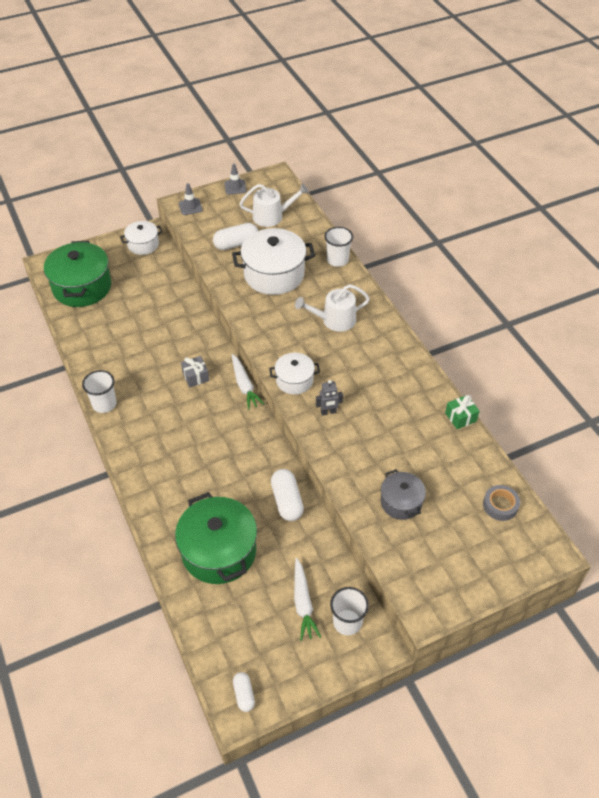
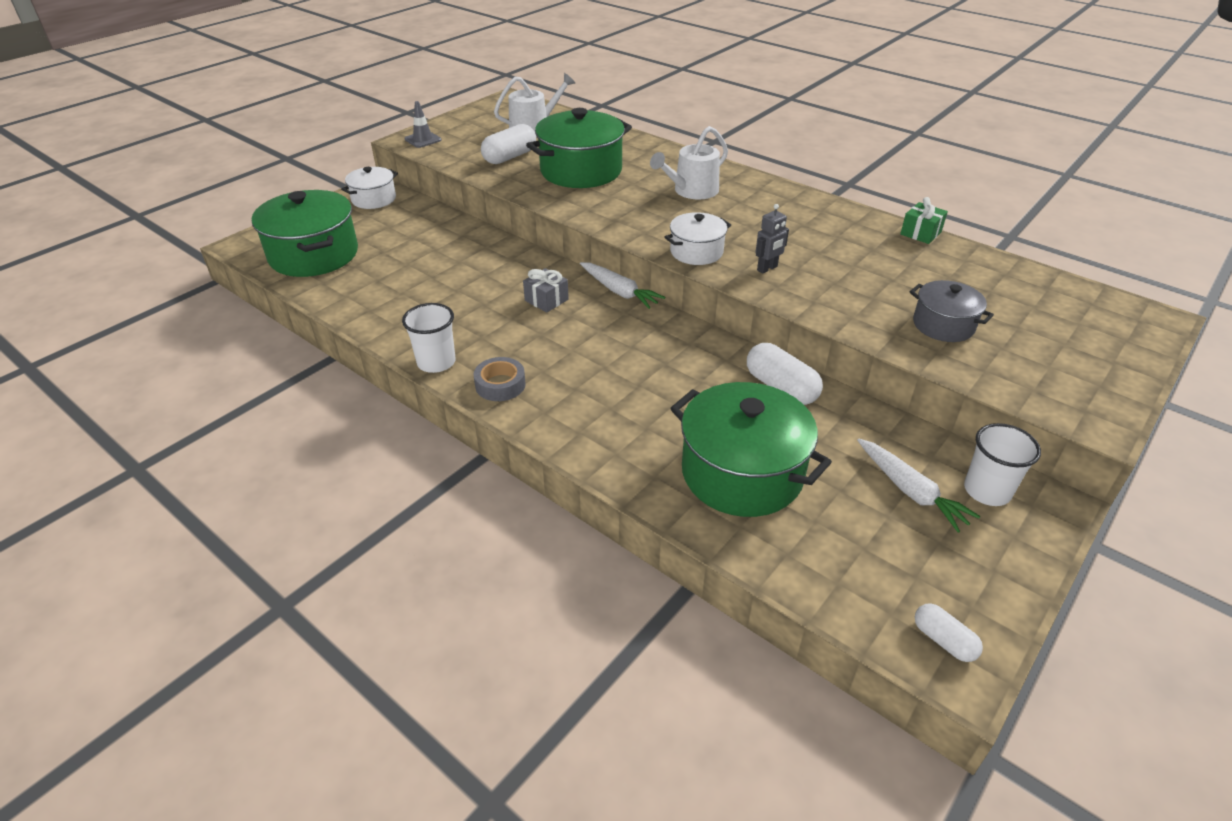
camera: 25 degrees left, 10 degrees down
grey traffic cone [224,164,246,195] -> none
white pot [232,228,315,295] -> green pot [526,108,632,188]
white cup [324,227,353,267] -> none
grey tape [483,485,520,521] -> grey tape moved to [474,357,526,401]

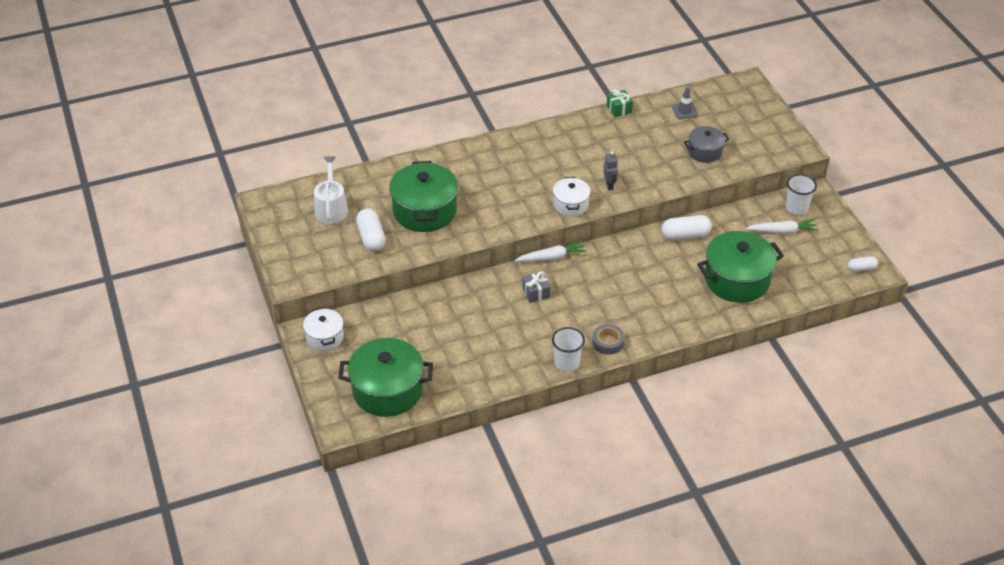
camera: 60 degrees left, 5 degrees up
grey traffic cone [404,101,442,148] -> grey traffic cone moved to [672,87,698,119]
white watering can [650,126,728,200] -> none

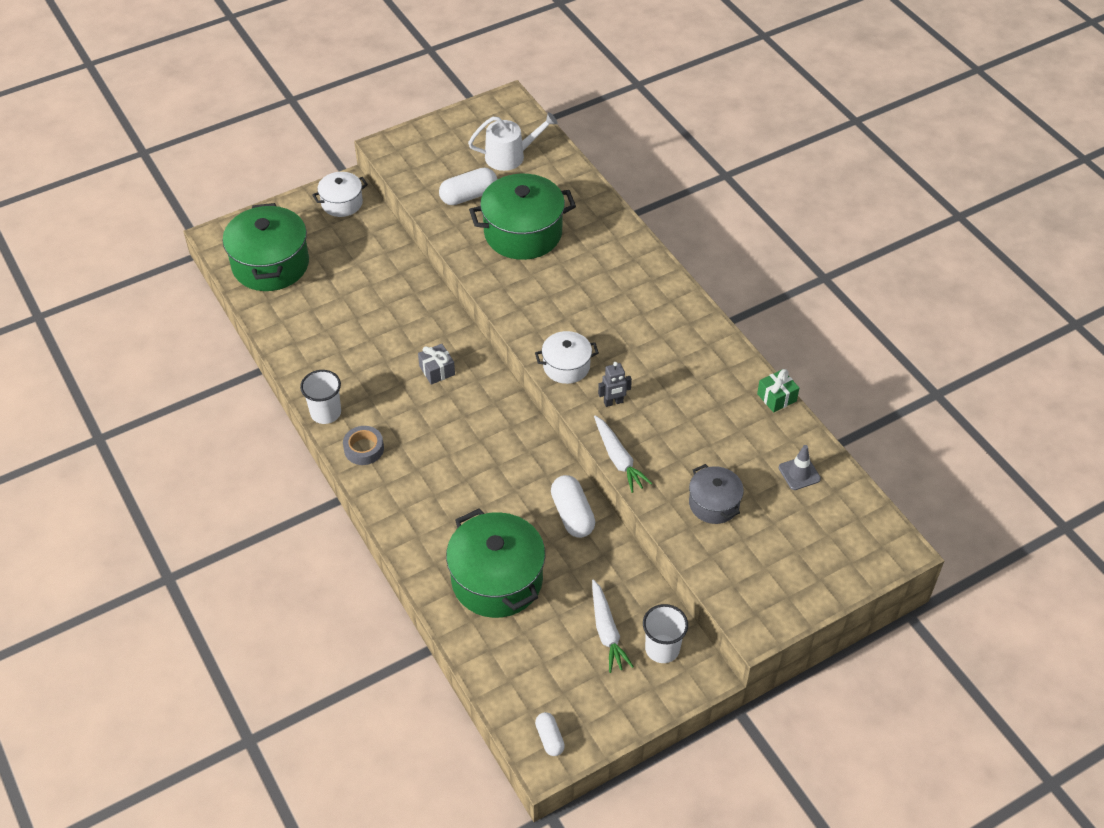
camera: 80 degrees right, 5 degrees up
white carrot [514,240,586,262] -> white carrot moved to [594,416,653,493]

